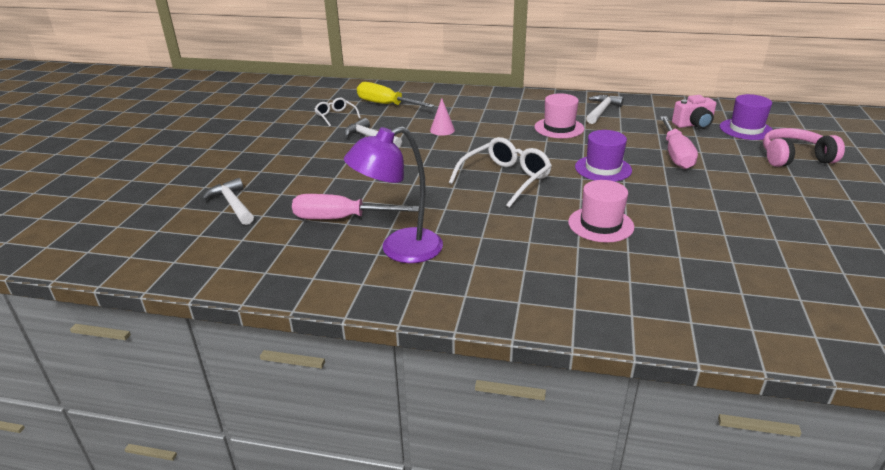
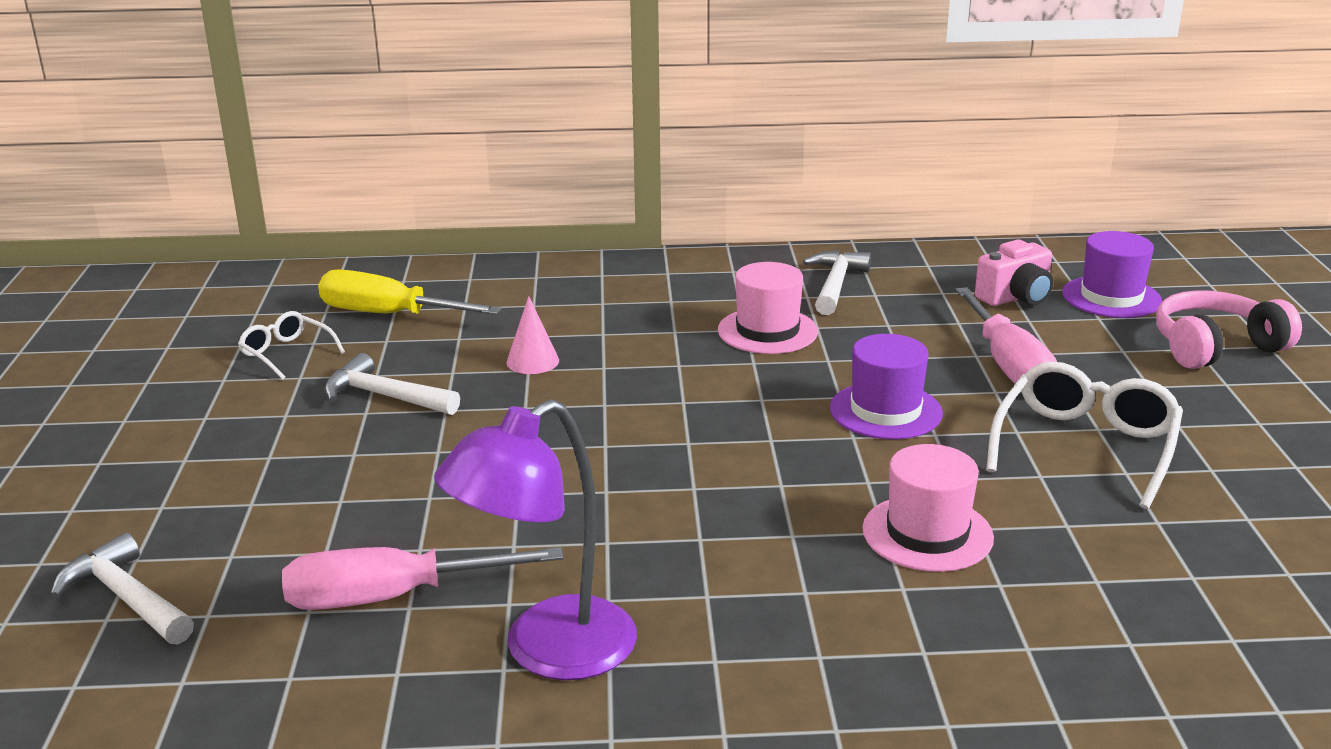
camera: 15 degrees left, 5 degrees down
white glasses [449,137,552,208] -> white glasses moved to [986,362,1183,509]

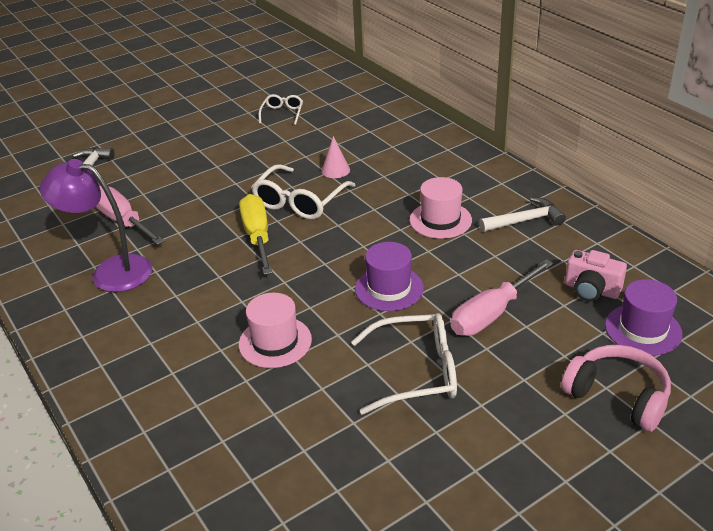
camera: 60 degrees right, 10 degrees up
yellow screwdriver [318,269,502,315] -> yellow screwdriver moved to [239,194,272,275]
white hammer [324,353,460,415] -> none
none -> white glasses [251,164,356,220]

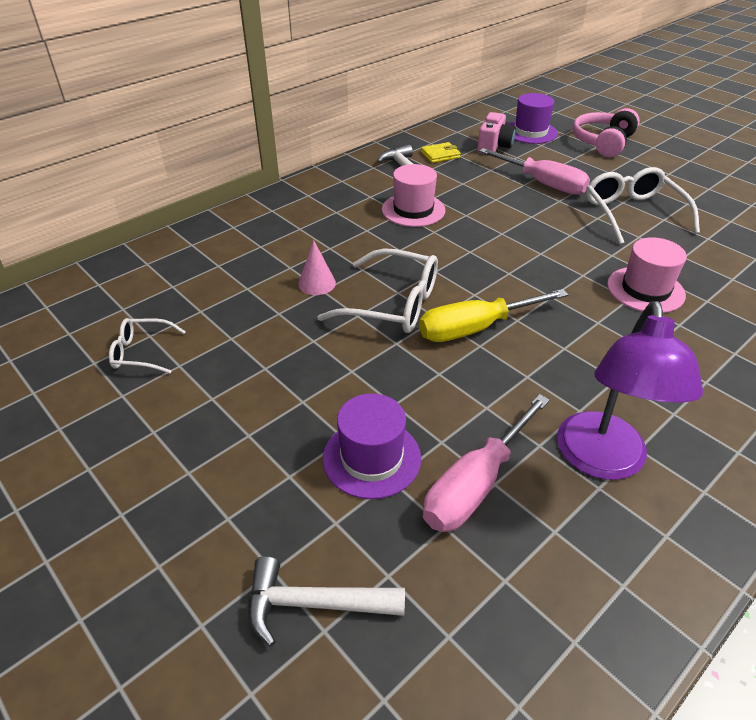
camera: 100 degrees left, 5 degrees up
purple hat [355,242,424,311] -> purple hat moved to [323,393,421,499]
none -> yellow wallet [421,142,461,163]

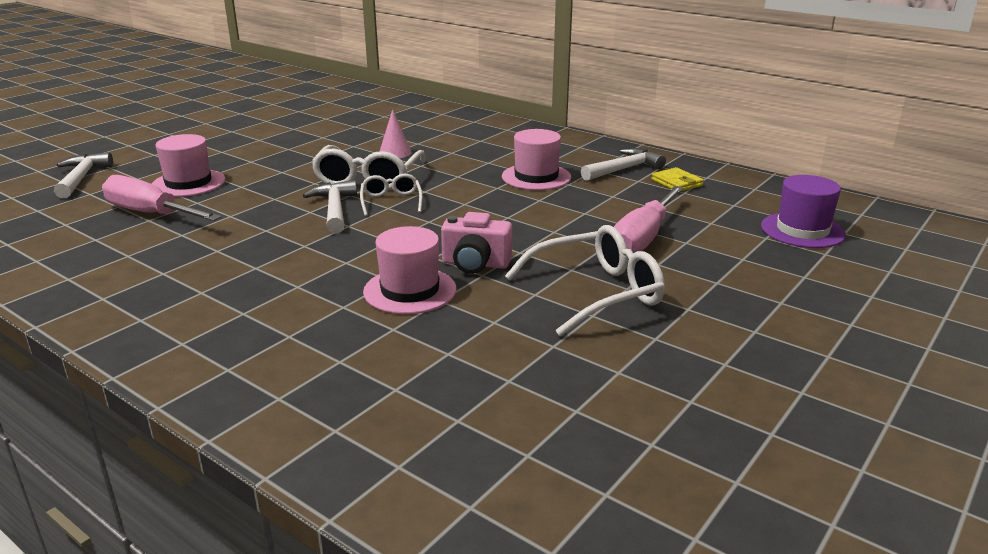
camera: 80 degrees right, 15 degrees down
white glasses [109,318,186,374] -> white glasses moved to [360,174,423,216]
purple hat [323,393,421,499] -> pink hat [152,134,225,197]
yellow screwdriver [419,289,568,342] -> white hammer [303,180,357,234]
pink camera [477,112,516,154] -> pink camera moved to [441,212,512,274]
purple lamp [557,301,703,480] -> none
pink headphones [572,108,640,157] -> none

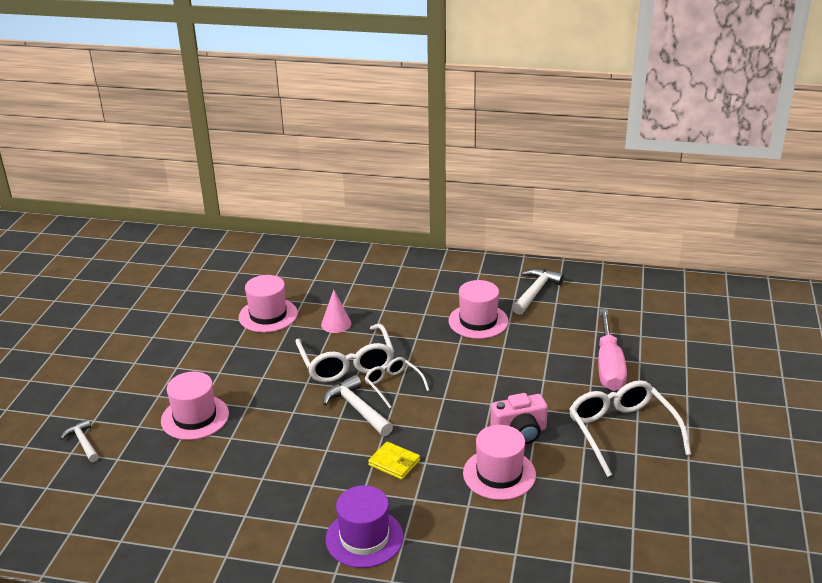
camera: 25 degrees left, 5 degrees up
white hammer [54,152,113,198] -> white hammer [60,419,99,462], size x0.65
pink screwdriver [102,175,221,221] -> none
white glasses [505,225,665,337] -> white glasses turned 60 degrees counterclockwise [569,380,691,477]
yellow wallet [651,167,704,191] -> yellow wallet moved to [368,442,420,480]
purple hat [761,175,846,248] -> purple hat moved to [326,485,404,568]
none -> pink hat [239,275,298,333]

